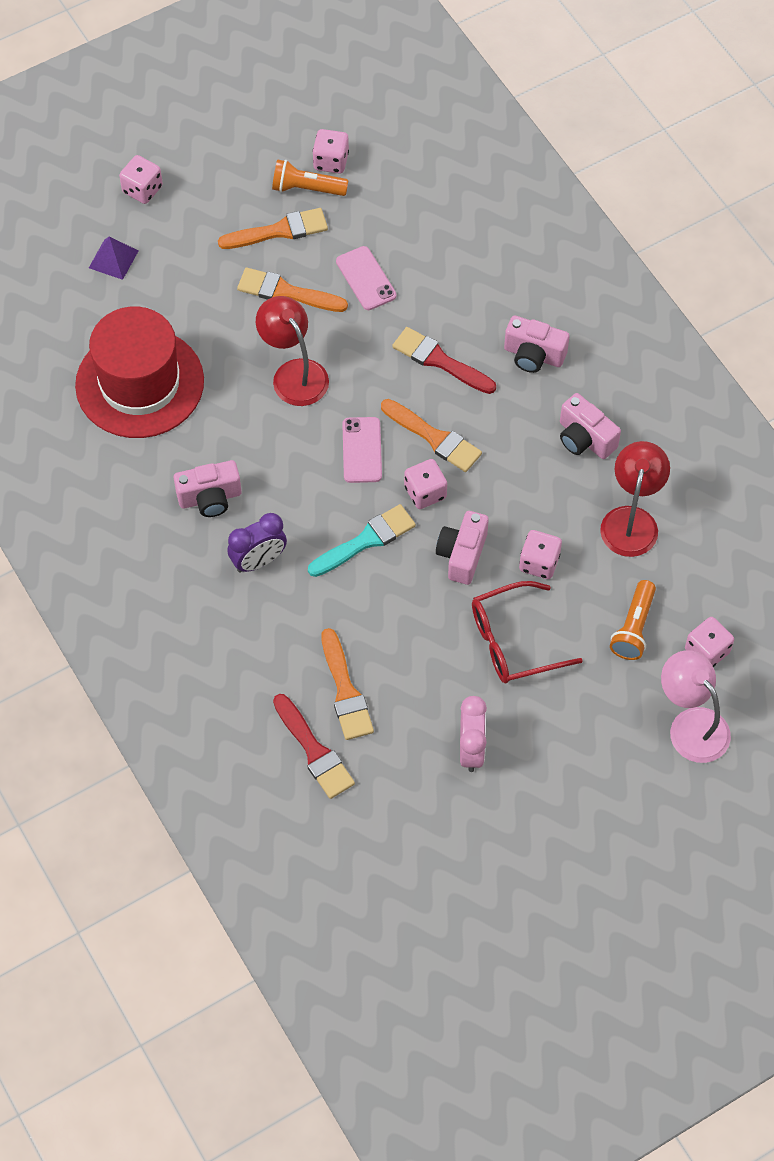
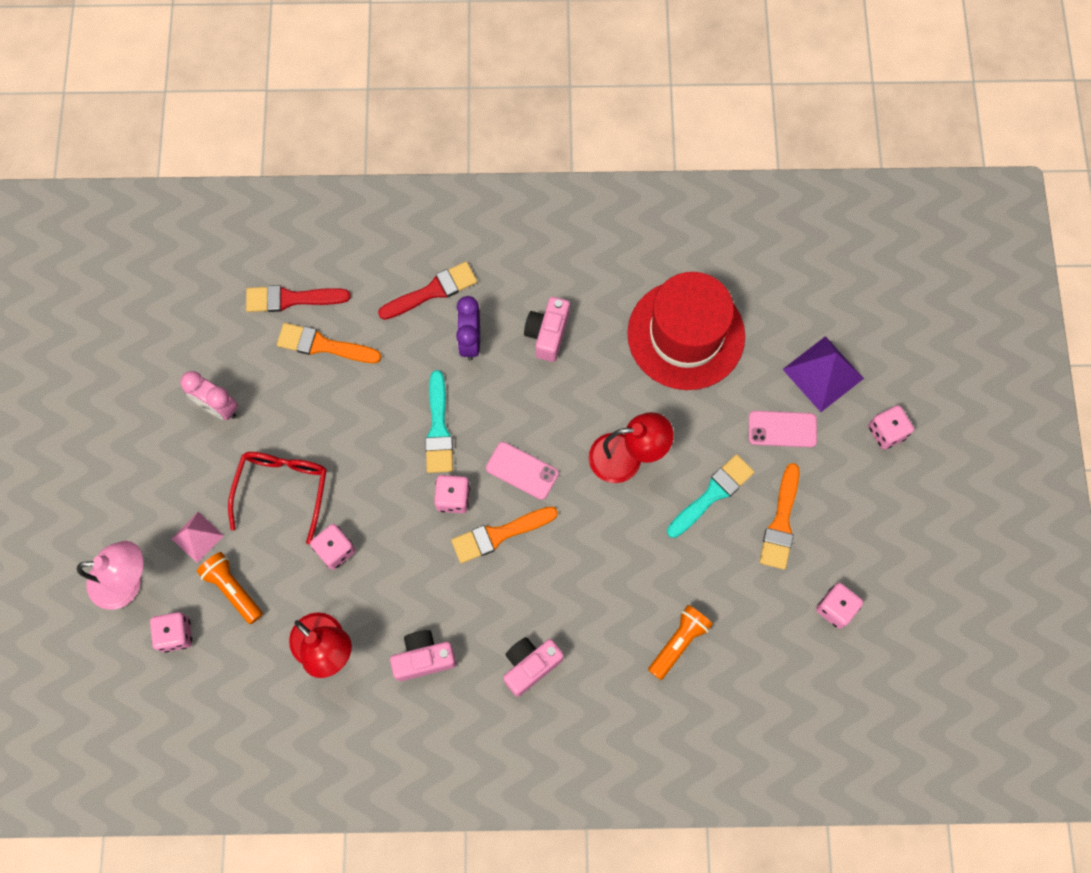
camera: 120 degrees right, 10 degrees up
purple pyramid [89,236,138,280] -> purple pyramid [783,336,864,412], size x1.61
orange brush [237,268,348,312] -> turquoise brush [667,454,755,538]
orange flashlight [272,159,349,196] -> orange flashlight moved to [648,605,713,680]
pink phone [336,246,396,310] -> pink phone moved to [749,411,817,447]
red brush [392,327,496,394] -> red brush moved to [378,262,477,320]
pink camera [436,511,489,585] -> none
none -> pink pyramid [171,512,224,563]

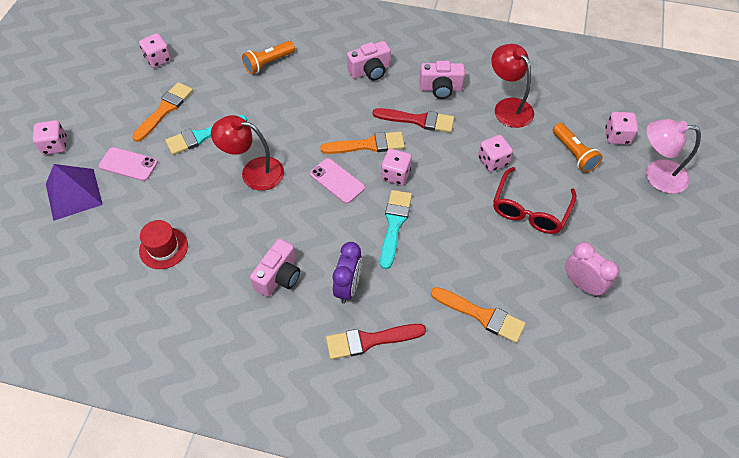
camera: 165 degrees left, 15 degrees down
pink pyramid [171,512,224,563] -> none
red brush [246,285,351,312] -> red brush moved to [373,108,454,133]
red hat [627,272,745,390] -> red hat [139,220,188,269], size x0.46

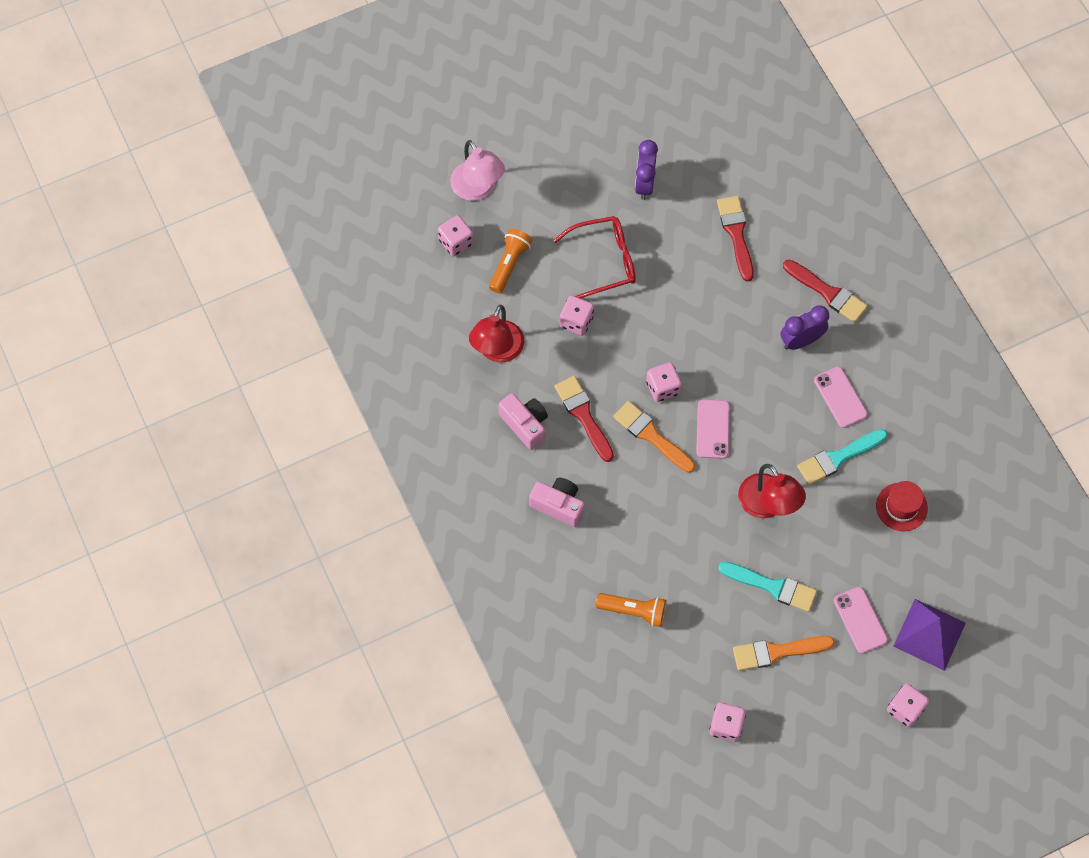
camera: 130 degrees left, 10 degrees up
pink camera [250,239,300,297] -> pink phone [814,367,868,428]
turquoise brush [380,190,412,269] -> turquoise brush moved to [797,429,888,485]
orange brush [431,287,526,343] -> red brush [717,196,754,281]
pink clock [565,242,619,297] -> purple clock [635,140,658,200]

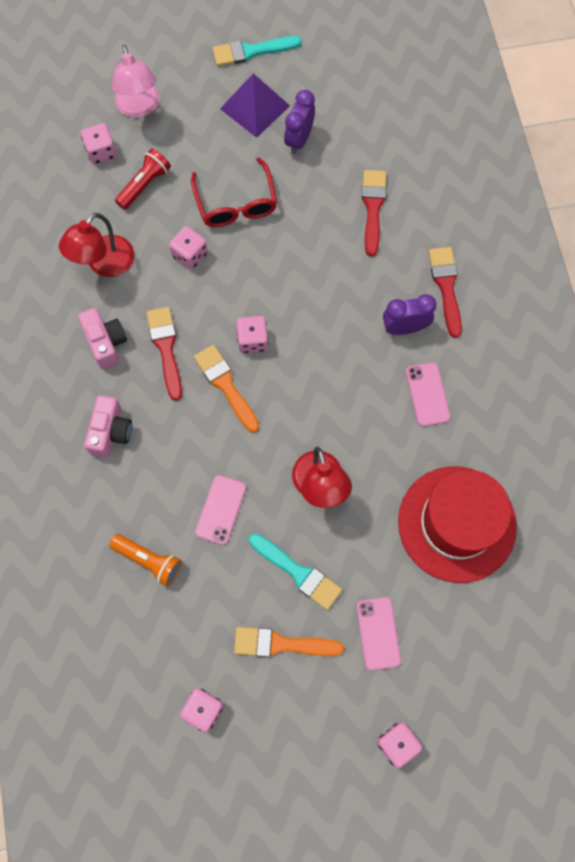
camera: 15 degrees right, 5 degrees up
orange flashlight [489,229,532,293] -> red flashlight [115,148,171,210]
pink camera [529,478,585,527] -> pink camera turned 60 degrees clockwise [84,395,132,458]
red glasses [553,216,636,299] -> red glasses turned 75 degrees clockwise [191,157,277,227]
pink phone [696,400,730,459] -> pink phone moved to [195,475,246,545]
red brush [783,259,868,323] -> red brush turned 150 degrees counterclockwise [429,247,462,338]
turquoise brush [797,429,888,485] -> turquoise brush moved to [213,36,302,66]
red hat [876,481,928,531] -> red hat [398,466,517,583], size x2.15
purple pyramid [893,599,966,671] -> purple pyramid moved to [220,74,290,138]

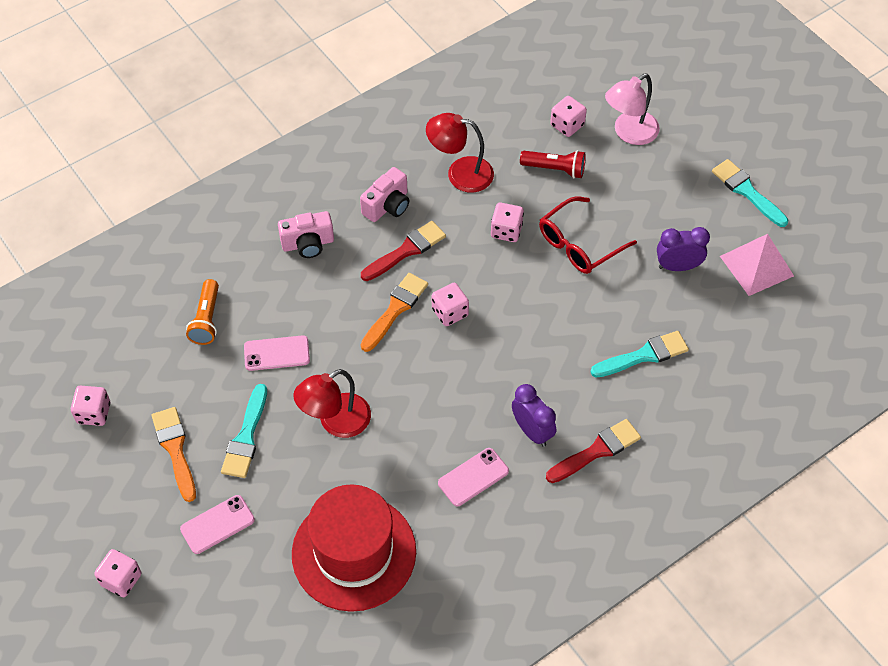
camera: 65 degrees right, 15 degrees down
purple pyramid [220,74,290,138] -> none
red brush [362,170,387,257] -> turquoise brush [590,331,689,378]
none -> pink pyramid [720,234,794,296]

